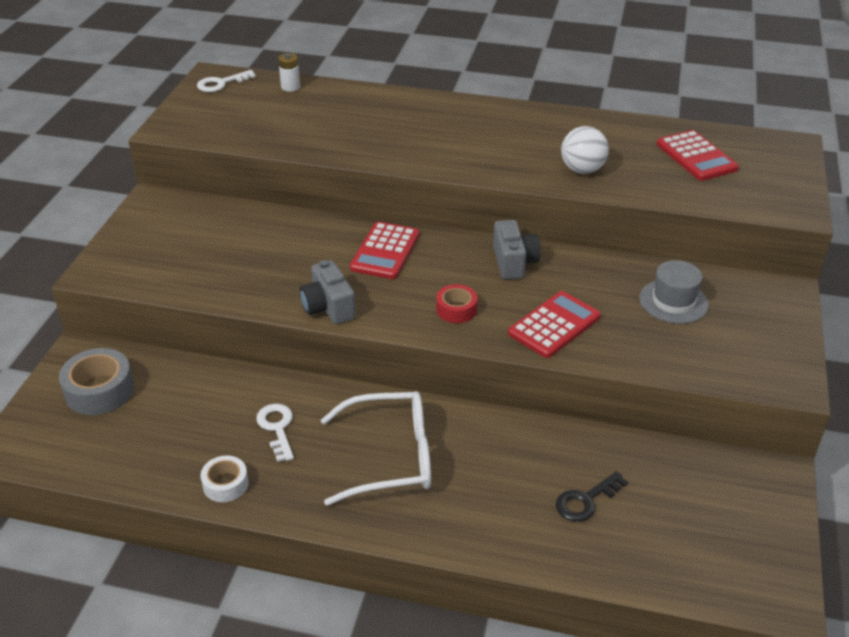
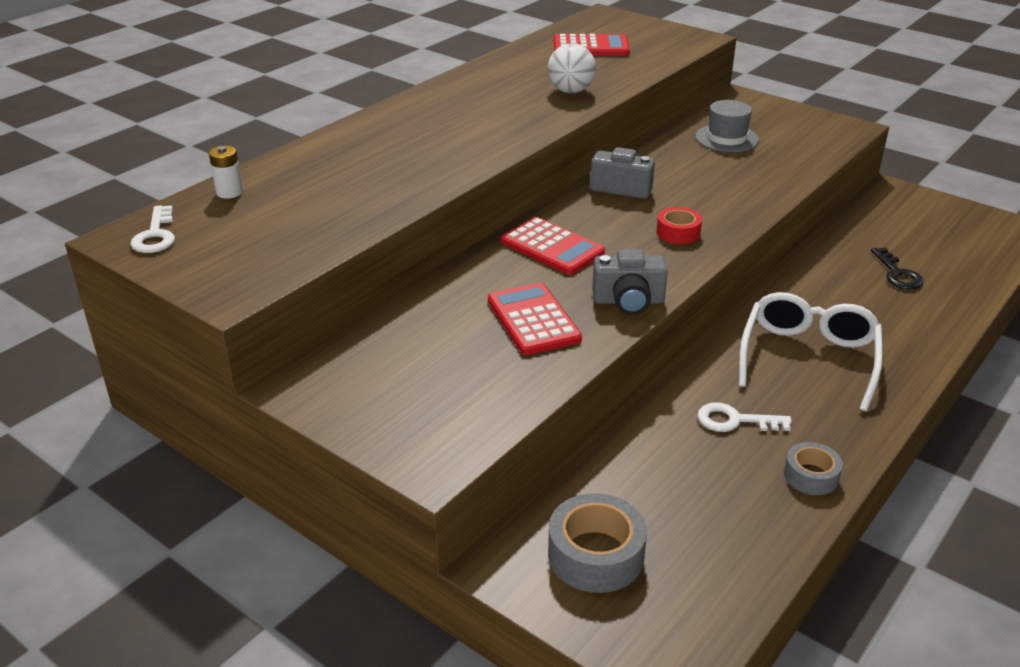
camera: 65 degrees left, 5 degrees down
white tape [201,456,248,502] -> grey tape [784,442,843,495]
red calculator [508,291,601,358] -> red calculator moved to [488,283,582,355]

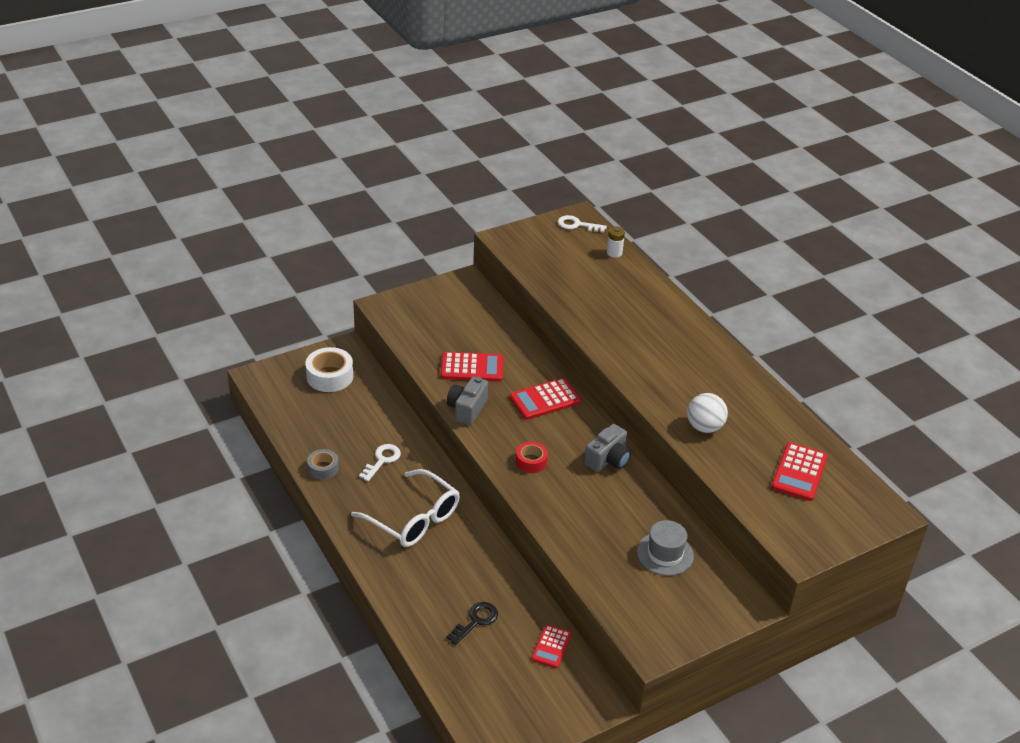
camera: 110 degrees right, 5 degrees up
grey tape [548,493,647,593] -> white tape [305,347,353,392]
black key [871,247,924,289] -> black key turned 120 degrees clockwise [447,602,498,645]
none -> red calculator [531,624,572,668]

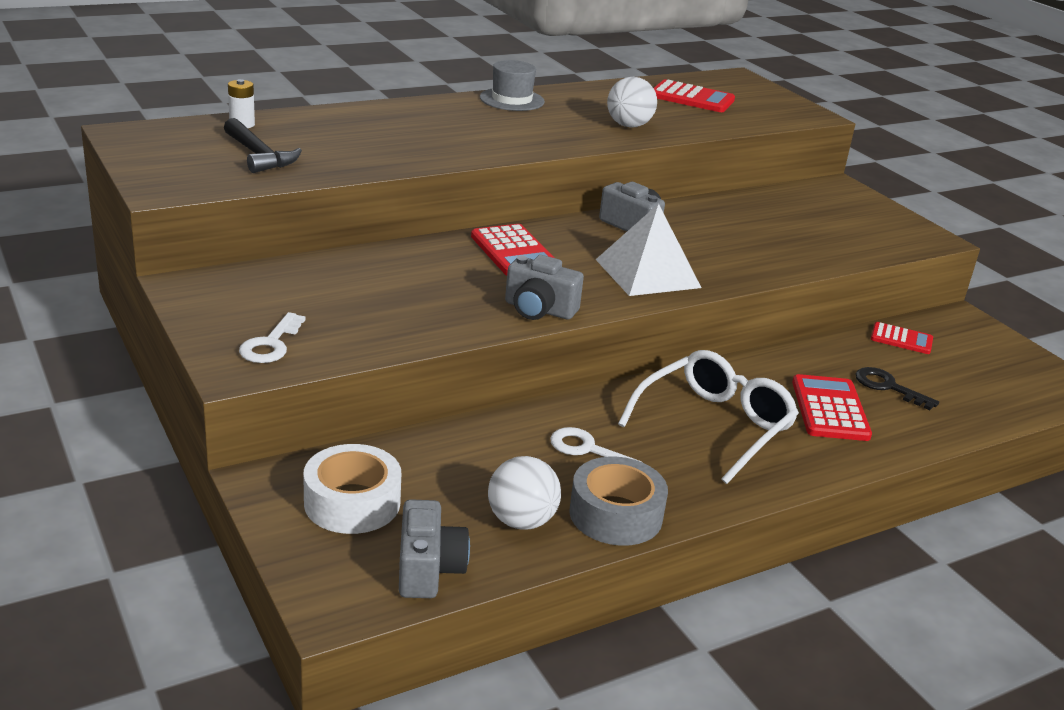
camera: 90 degrees left, 10 degrees down
grey tape [307,449,339,480] -> grey tape [569,457,668,546], size x1.64
red calculator [440,352,503,382] -> red calculator moved to [792,374,872,441]
red tape [516,442,548,473] -> white pyramid [596,204,702,296]
white key [558,215,607,233] -> white key moved to [239,312,306,363]
grey hat [637,520,694,576] -> grey hat moved to [480,60,545,111]
none -> black hammer [224,118,302,173]
none -> grey camera [399,499,470,598]
none -> white ball [488,456,561,530]

